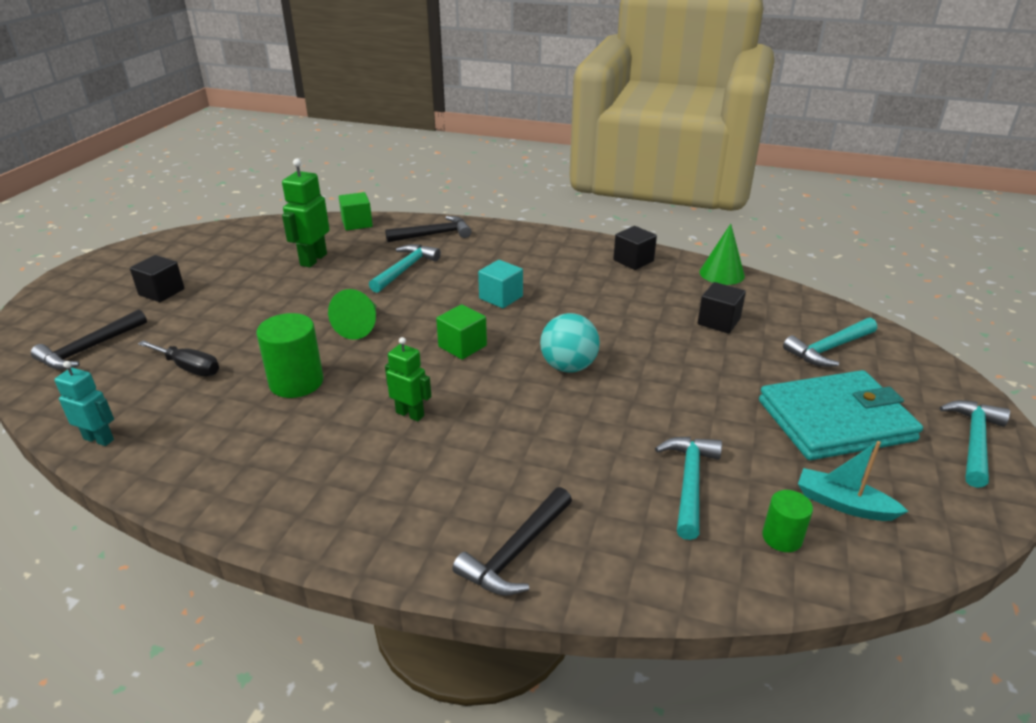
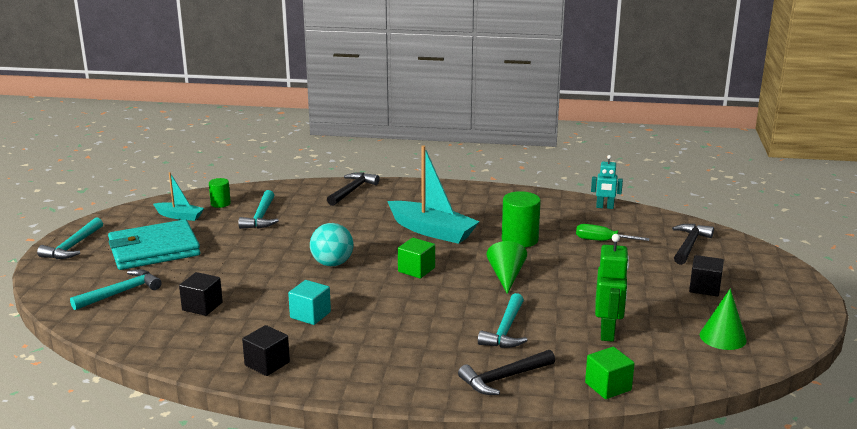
camera: 170 degrees right, 10 degrees down
black screwdriver [138,340,219,376] -> green screwdriver [576,224,650,241]
green robot [385,337,431,421] -> turquoise boat [387,145,480,244]
turquoise cube [478,260,523,308] -> turquoise cube moved to [288,280,331,325]
green cone [700,224,745,285] -> green cone moved to [700,288,747,350]

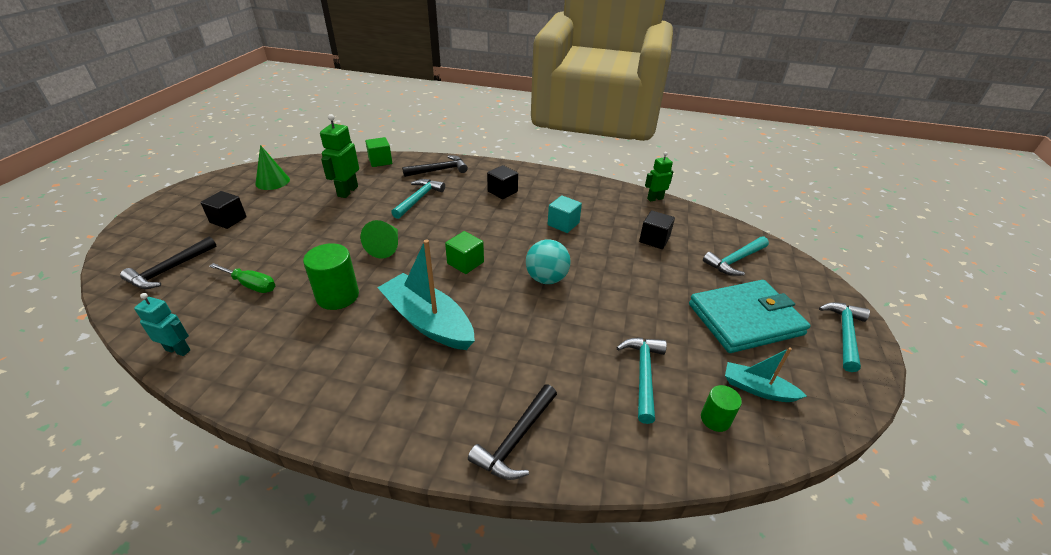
camera: 175 degrees left, 15 degrees up
black cube [242,325,290,376] -> black cube moved to [487,165,518,199]
none -> green robot [645,152,673,202]

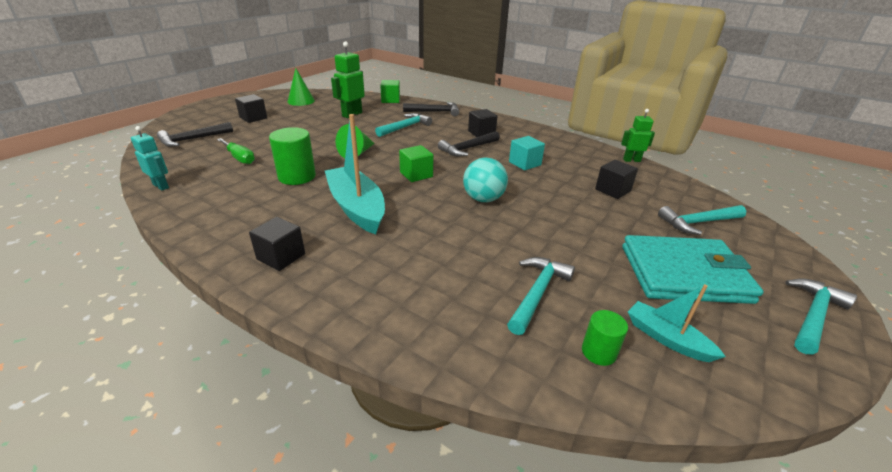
camera: 20 degrees right, 5 degrees down
black hammer [468,384,557,480] -> black hammer moved to [438,131,500,156]
none -> black cube [249,217,305,271]

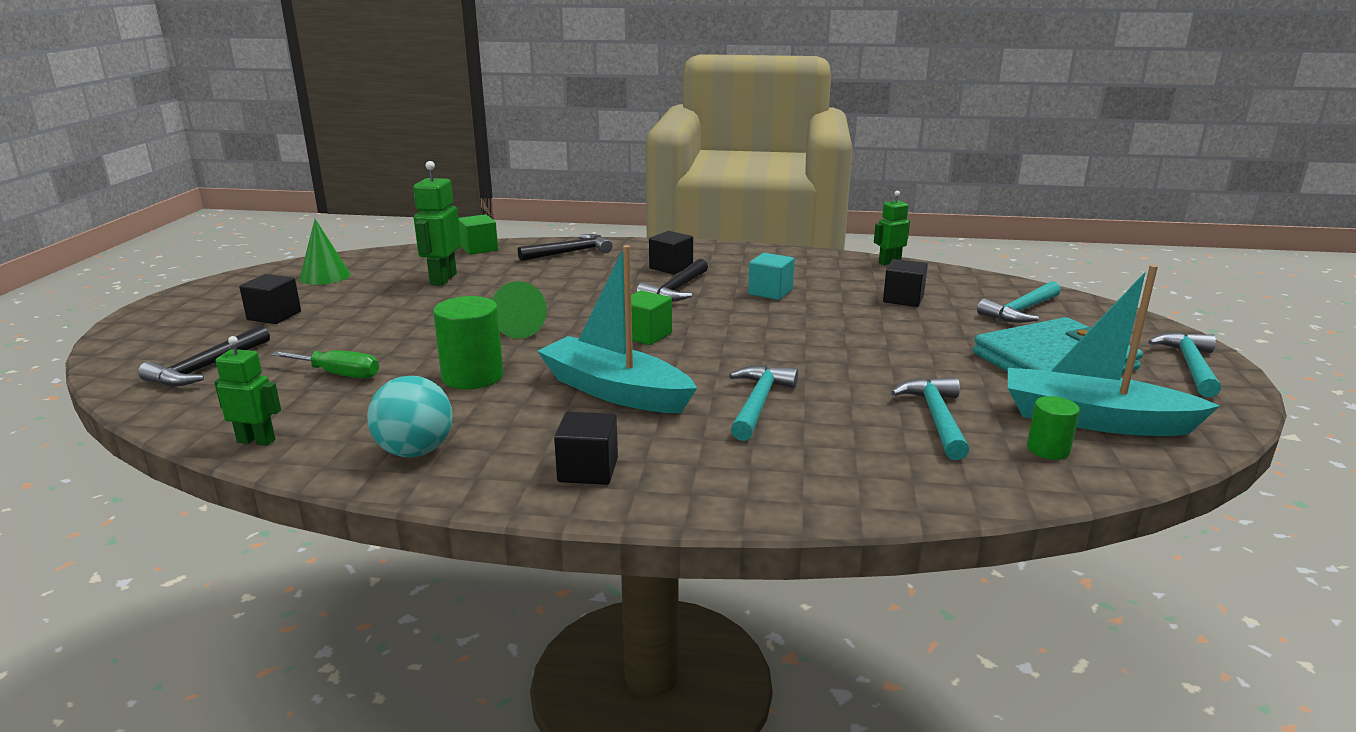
camera: 25 degrees left, 10 degrees down
turquoise robot [131,126,169,190] -> green robot [214,336,281,446]
turquoise hammer [375,113,432,137] -> turquoise hammer moved to [729,365,798,441]
turquoise ball [463,157,508,202] -> turquoise ball moved to [367,376,452,458]
turquoise boat [628,284,726,362] -> turquoise boat [1008,265,1220,436], size x1.84

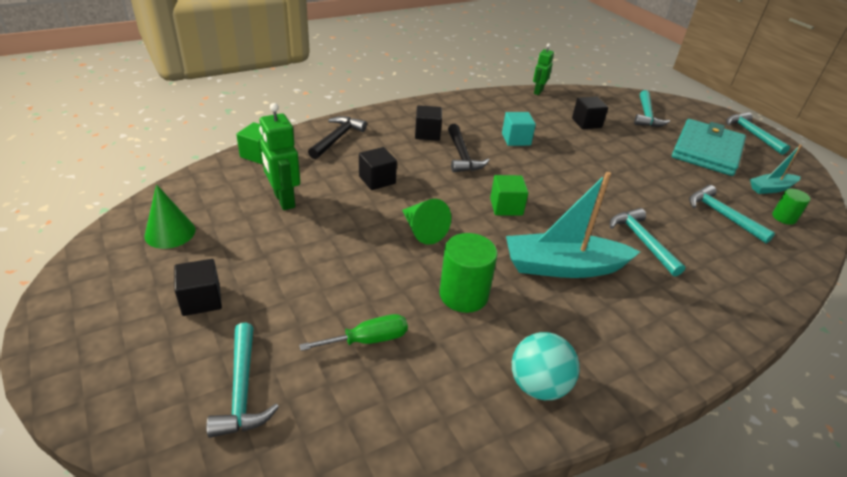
camera: 40 degrees left, 15 degrees up
black hammer [138,325,270,386] -> turquoise hammer [206,323,279,438]
green robot [214,336,281,446] -> none
black cube [554,411,618,485] -> black cube moved to [359,147,397,190]
turquoise boat [1008,265,1220,436] -> turquoise boat [750,145,802,194], size x0.54

